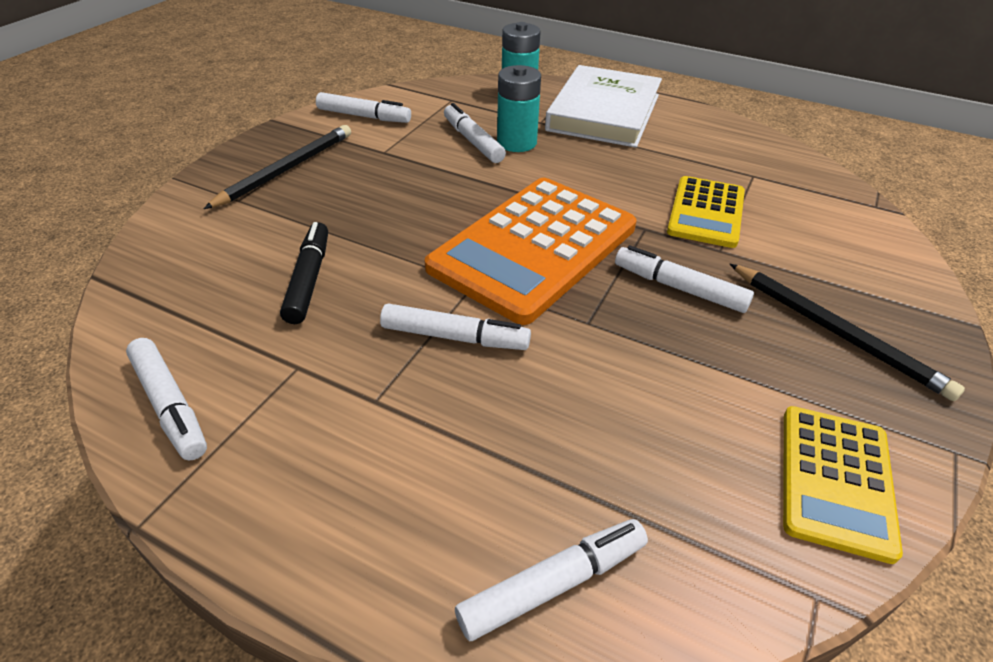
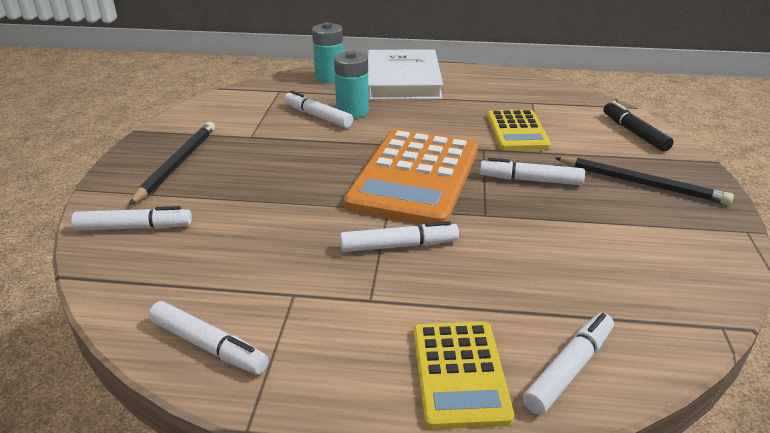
camera: 20 degrees left, 10 degrees down
black marker [280,222,328,324] -> black marker moved to [603,101,674,152]
white marker [316,92,411,123] -> white marker moved to [71,206,192,230]
yellow calculator [783,406,903,564] -> yellow calculator moved to [413,322,514,429]

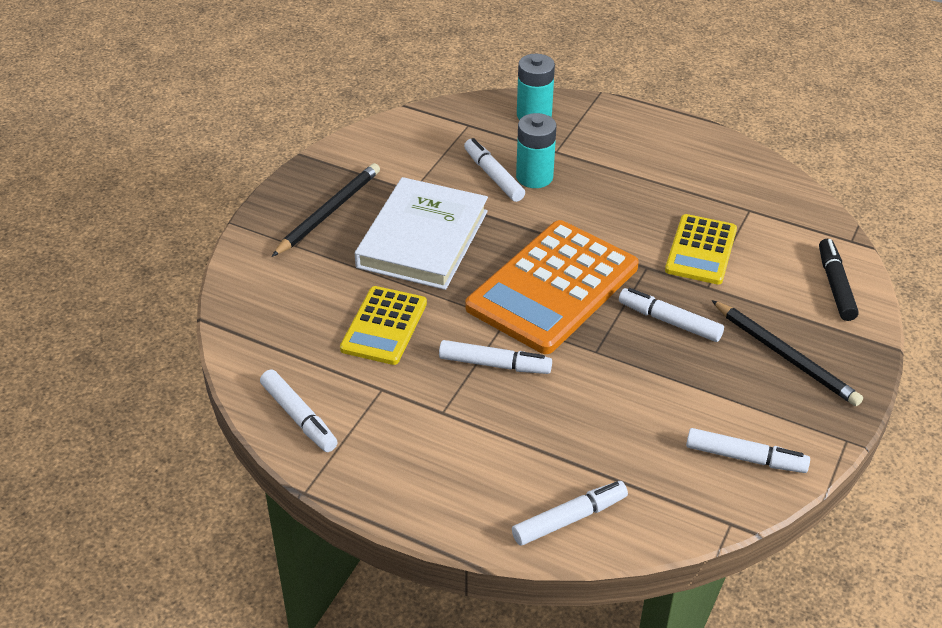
camera: 20 degrees right, 10 degrees up
white marker [71,206,192,230] -> white marker moved to [686,428,810,473]
white book [368,49,443,100] -> white book moved to [355,177,488,290]
yellow calculator [413,322,514,429] -> yellow calculator moved to [340,286,427,365]

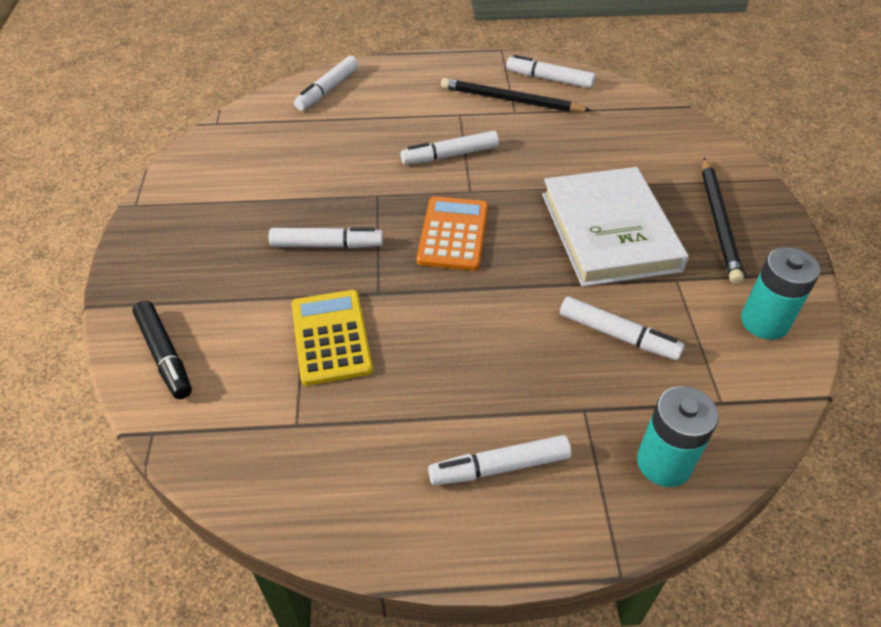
camera: 150 degrees right, 5 degrees up
yellow calculator [340,286,427,365] -> none
orange calculator [465,220,639,354] -> orange calculator [417,196,488,271], size x0.56
turquoise battery [516,113,556,188] -> turquoise battery moved to [741,247,820,340]
white marker [686,428,810,473] -> white marker moved to [428,435,572,486]
black pencil [711,300,863,406] -> black pencil moved to [441,78,592,112]

